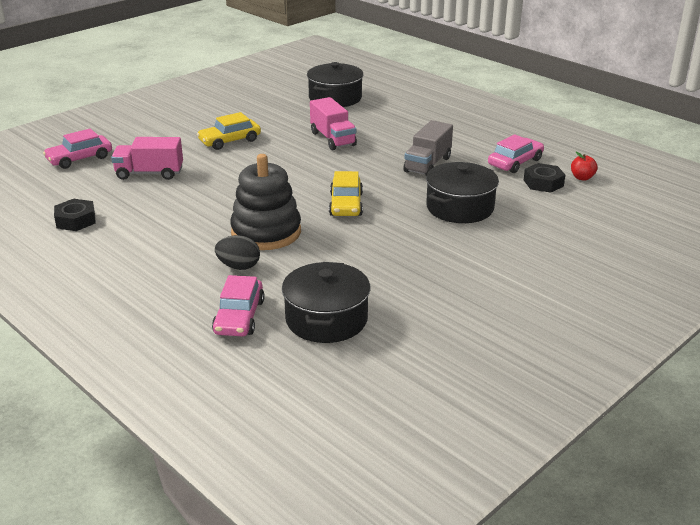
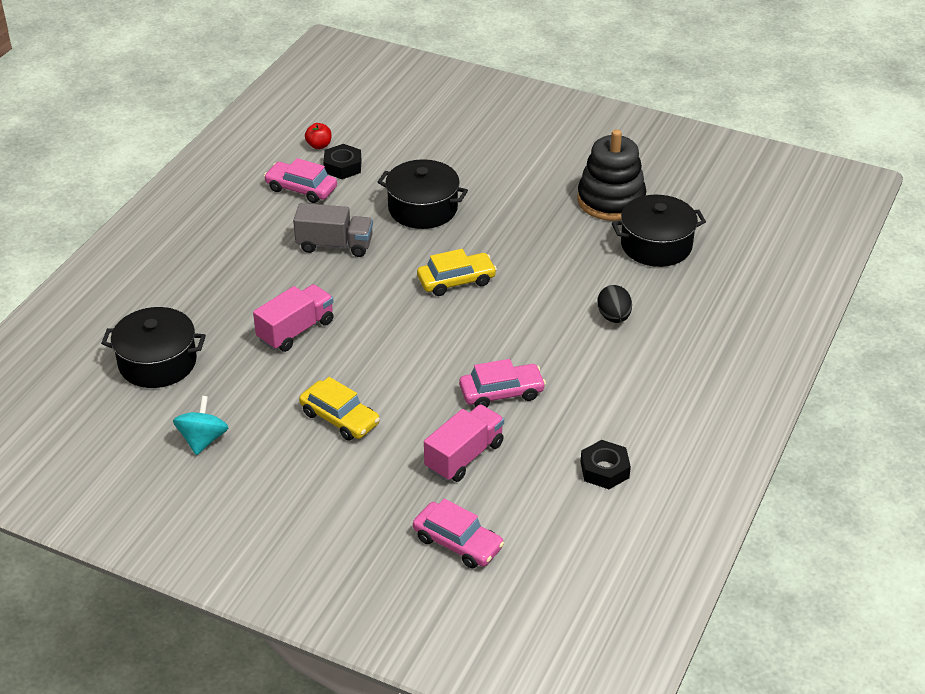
camera: 110 degrees left, 10 degrees up
pink truck [111,137,183,180] -> pink truck turned 120 degrees counterclockwise [424,404,504,482]
pink car [212,275,265,336] -> pink car moved to [459,359,546,407]
black stacking toy [230,154,301,250] -> black stacking toy moved to [577,129,646,221]
none -> turquoise spinning top [173,396,228,455]

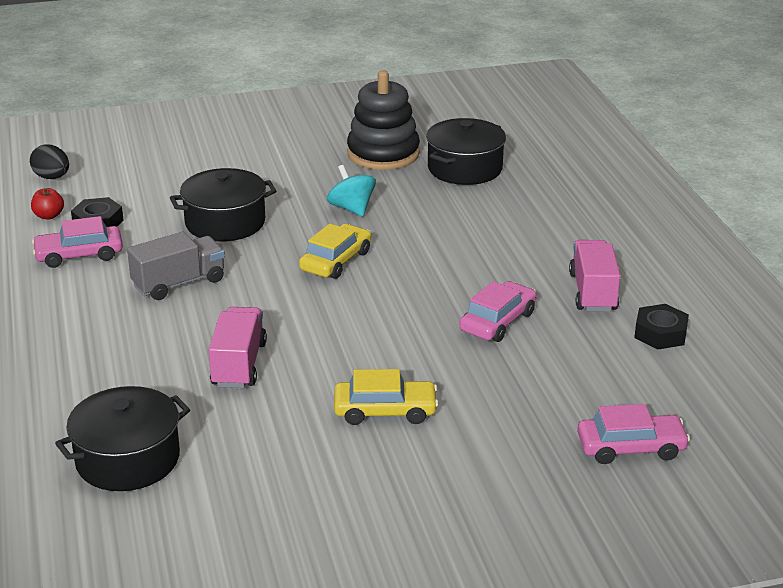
camera: 40 degrees left, 10 degrees down
turquoise spinning top [173,396,228,455] -> turquoise spinning top moved to [327,165,376,217]
pink truck [424,404,504,482] -> pink truck moved to [569,240,620,312]
black egg [597,285,632,323] -> black egg moved to [30,144,69,179]

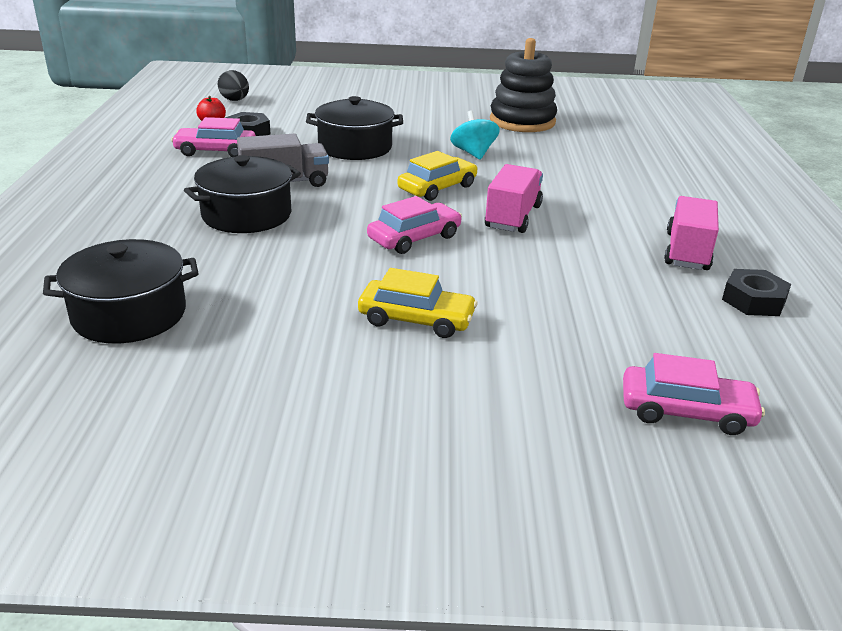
camera: 15 degrees right, 0 degrees up
pink truck [209,307,267,388] -> pink truck moved to [485,164,543,233]
black pot [426,118,506,185] -> black pot moved to [184,155,301,233]
pink car [459,281,537,342] -> pink car moved to [367,196,462,254]

